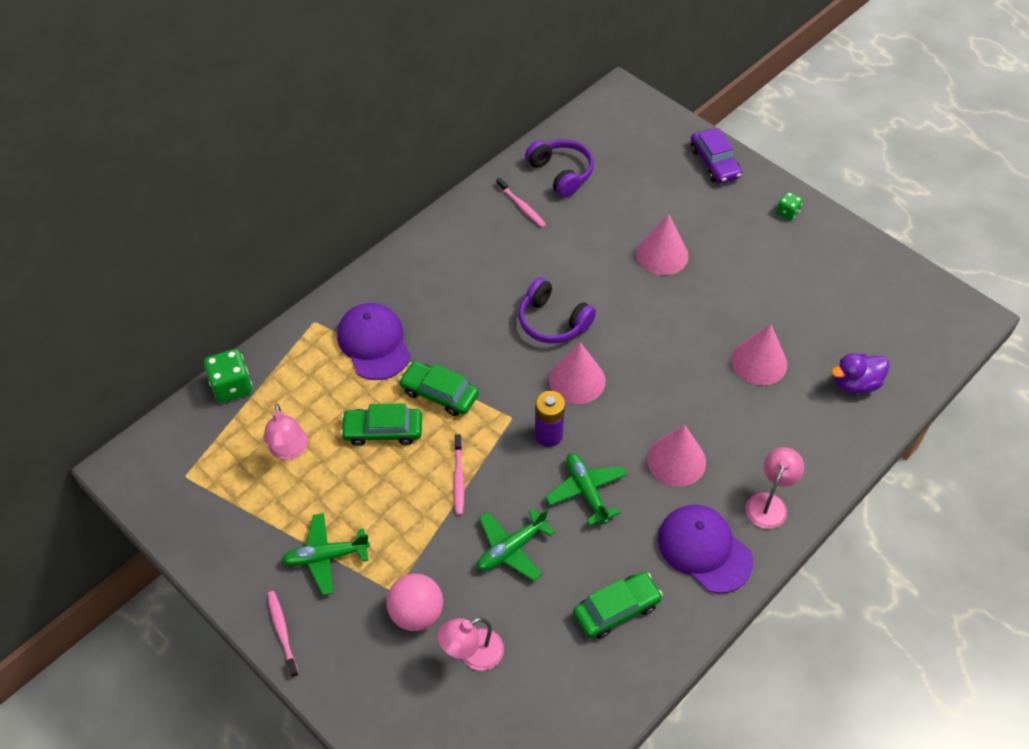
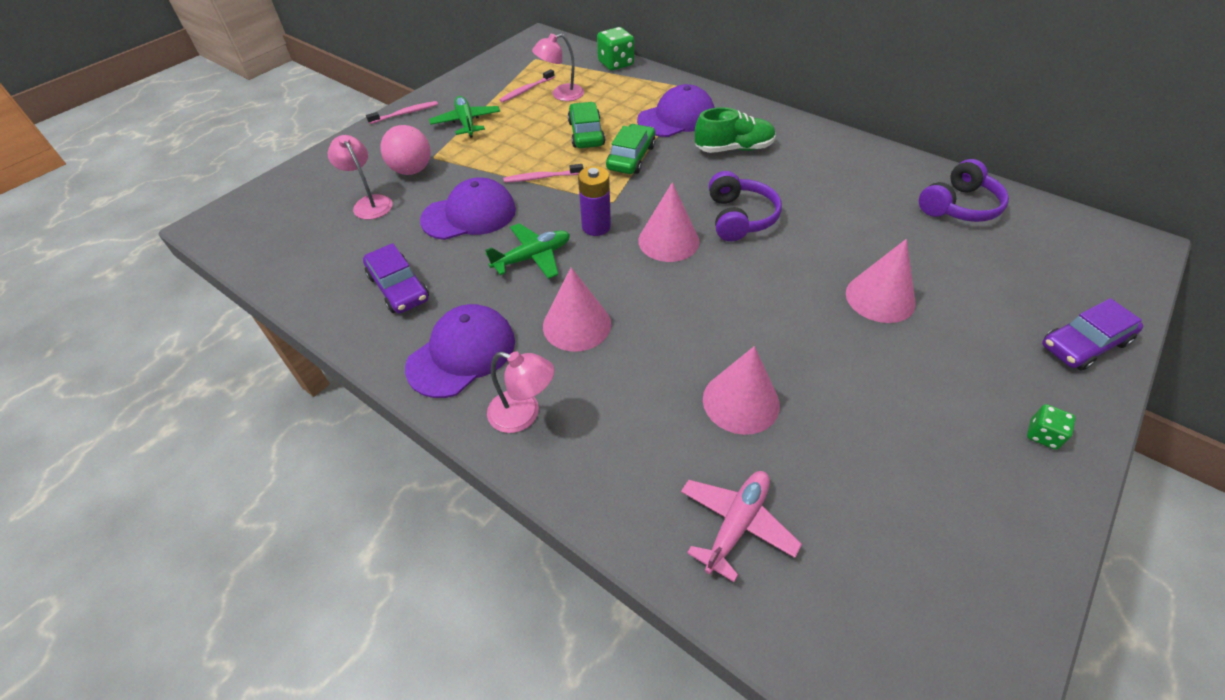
camera: 85 degrees right, 5 degrees down
green plane [477,508,555,581] -> purple cap [420,177,516,240]
pink toothbrush [496,178,546,228] -> pink toothbrush moved to [499,69,555,103]
purple headphones [519,278,596,343] -> purple headphones turned 150 degrees clockwise [709,171,782,241]
green car [573,572,663,639] -> purple car [363,243,429,314]
purple duck [831,353,890,394] -> pink plane [681,471,802,582]
none -> green shoe [695,107,776,153]

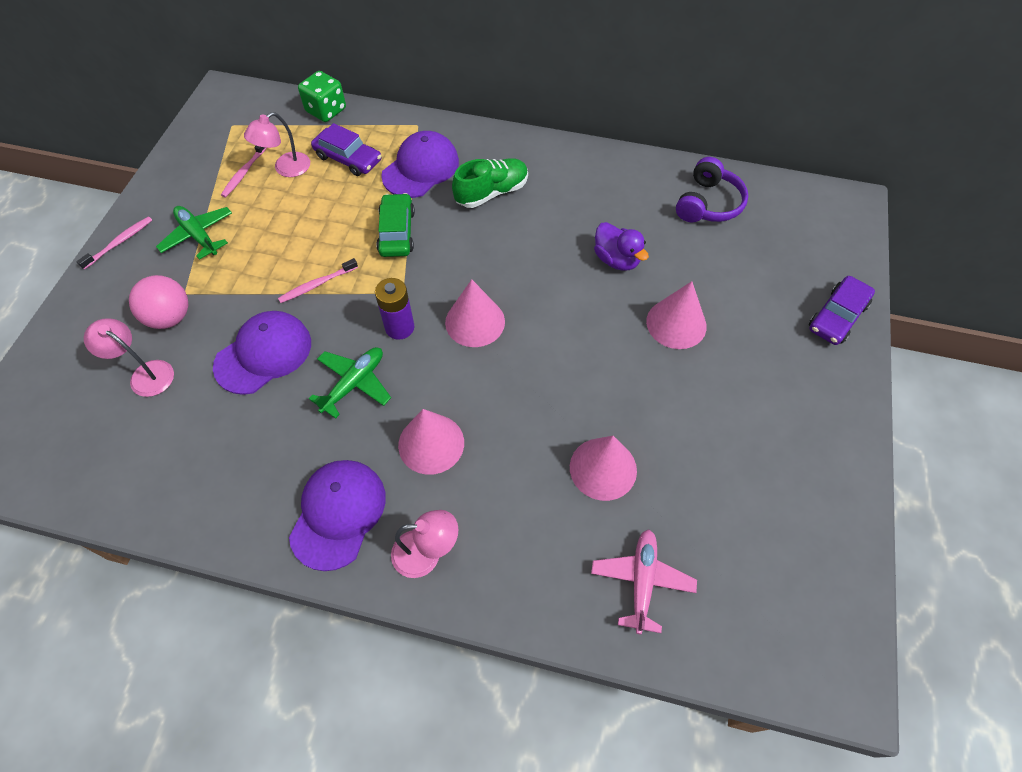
camera: 25 degrees left, 10 degrees up
purple car [363,243,429,314] -> purple car moved to [311,123,381,176]
green car [568,102,605,148] -> none
purple headphones [709,171,782,241] -> none
green dice [1027,404,1076,450] -> none
none -> purple duck [594,222,649,271]

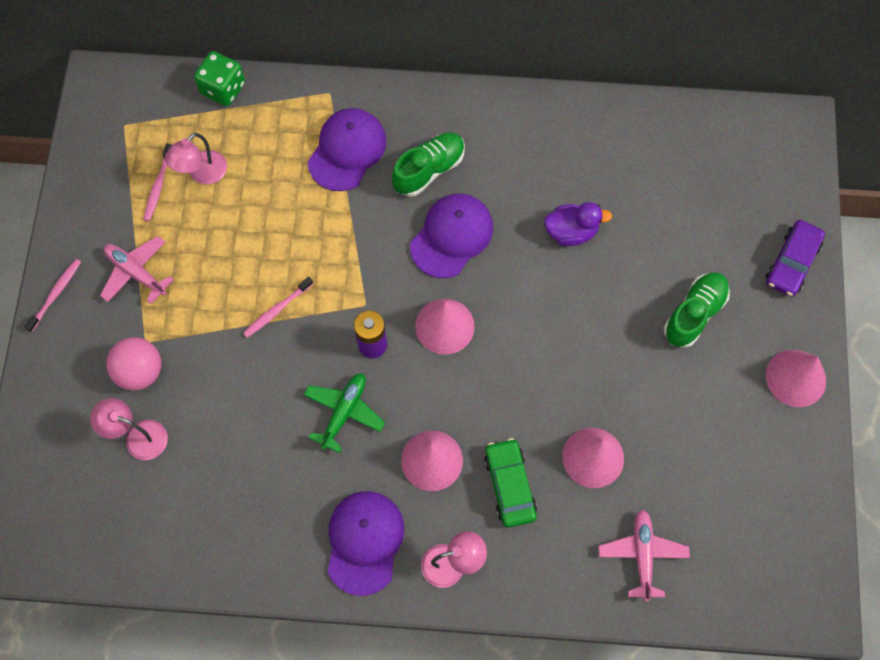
camera: 10 degrees left, 10 degrees up
green plane [156,206,232,260] -> pink plane [100,236,174,304]
purple cap [213,311,311,395] -> purple cap moved to [410,193,493,278]
purple car [311,123,381,176] -> none
green car [376,193,415,257] -> green car moved to [484,438,537,528]
purple duck [594,222,649,271] -> purple duck turned 45 degrees counterclockwise [544,202,612,246]
pink cone [646,281,707,349] -> pink cone moved to [766,350,826,407]
purple headphones [676,157,748,222] -> none
none -> green shoe [664,273,730,348]

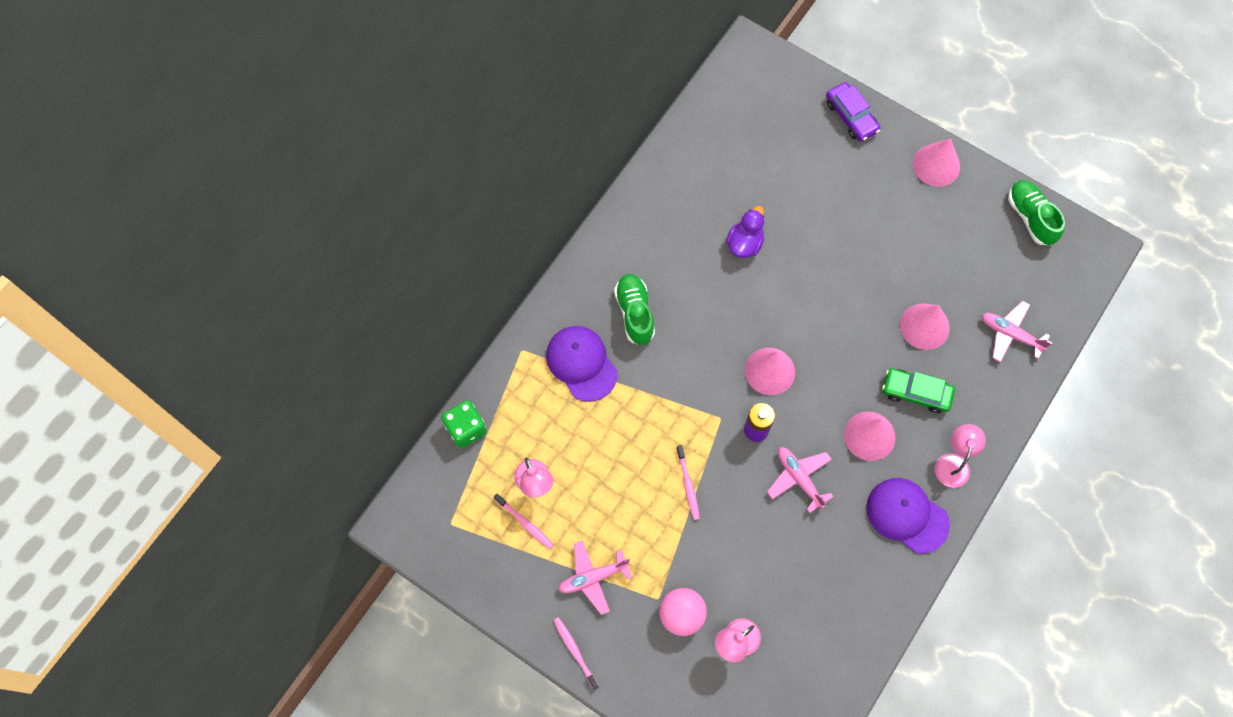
camera: 60 degrees left, 0 degrees up
green plane [304,373,385,453] -> pink plane [767,447,833,513]
purple cap [410,193,493,278] -> none
green shoe [664,273,730,348] -> green shoe moved to [1008,180,1065,245]

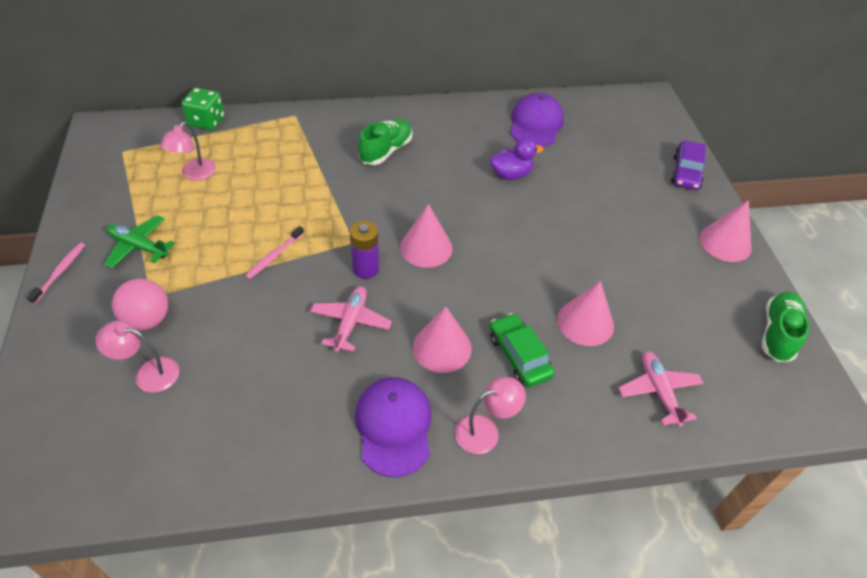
camera: 45 degrees right, 20 degrees down
pink toothbrush [494,493,553,549] -> none
purple cap [546,326,618,402] -> purple cap moved to [510,93,564,147]
pink plane [558,540,632,615] -> green plane [104,215,175,268]

